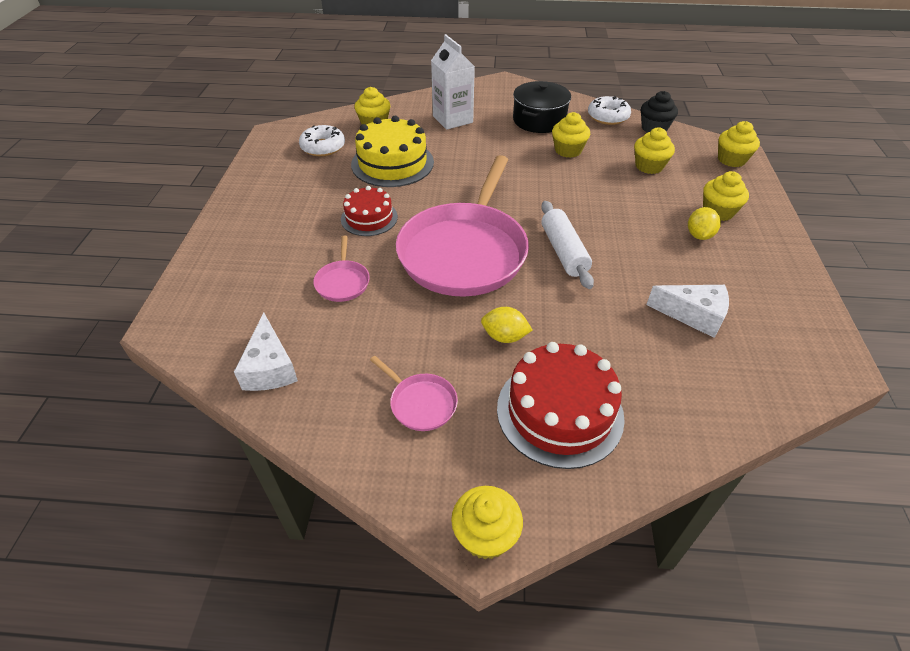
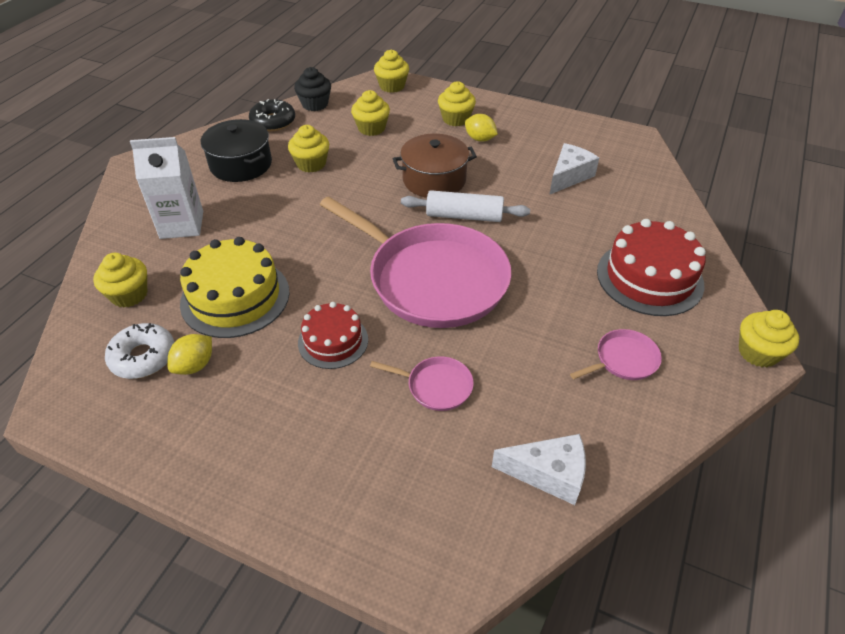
camera: 70 degrees left, 0 degrees up
yellow lemon [481,307,532,343] -> yellow lemon moved to [167,334,212,375]
white donut [588,96,631,125] -> black donut [249,99,295,131]
none -> brown pot [393,134,477,198]

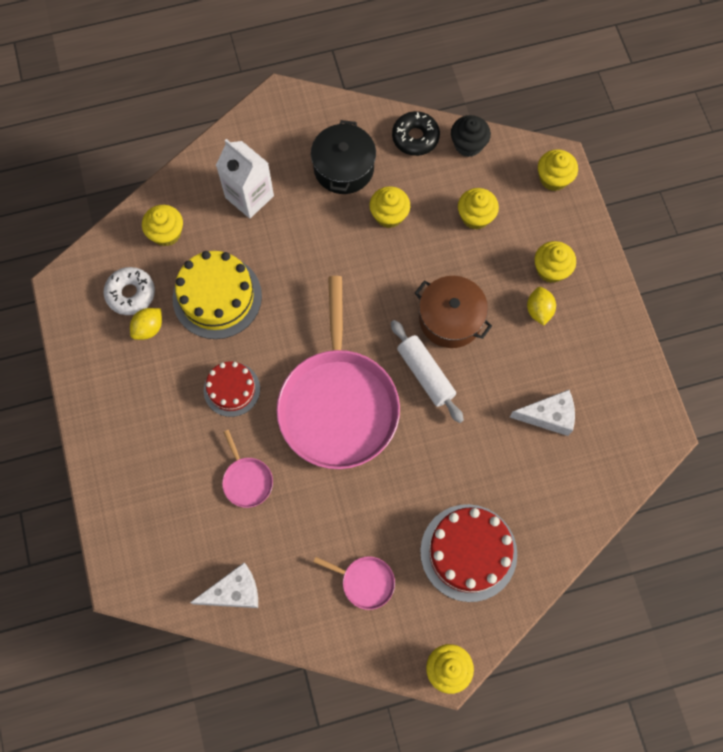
camera: 50 degrees right, 25 degrees up
yellow lemon [167,334,212,375] -> yellow lemon turned 45 degrees counterclockwise [130,308,162,340]
white cheese [492,434,586,505] -> white cheese turned 75 degrees counterclockwise [190,563,258,608]

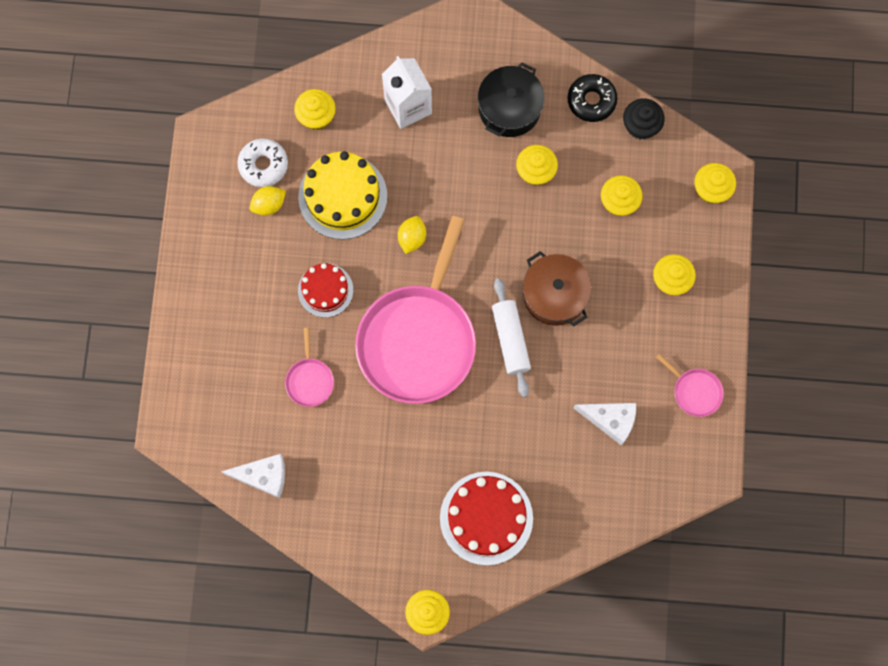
camera: 20 degrees right, 5 degrees up
pink pan [314,556,395,610] -> pink pan moved to [656,353,724,417]
yellow lemon [527,287,556,325] -> yellow lemon moved to [398,216,426,254]

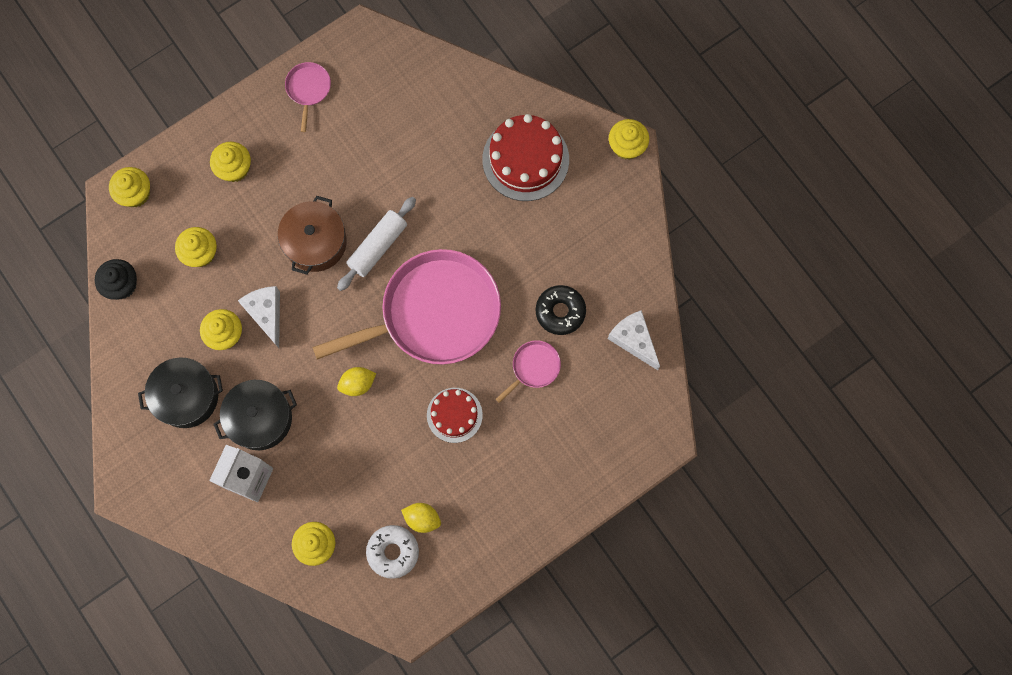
camera: 130 degrees left, 0 degrees up
yellow cake [298,151,387,239] -> none
black donut [568,74,617,122] -> black donut moved to [536,285,586,335]
white cheese [574,403,636,446] -> white cheese moved to [238,286,280,348]
none -> black pot [214,380,297,450]

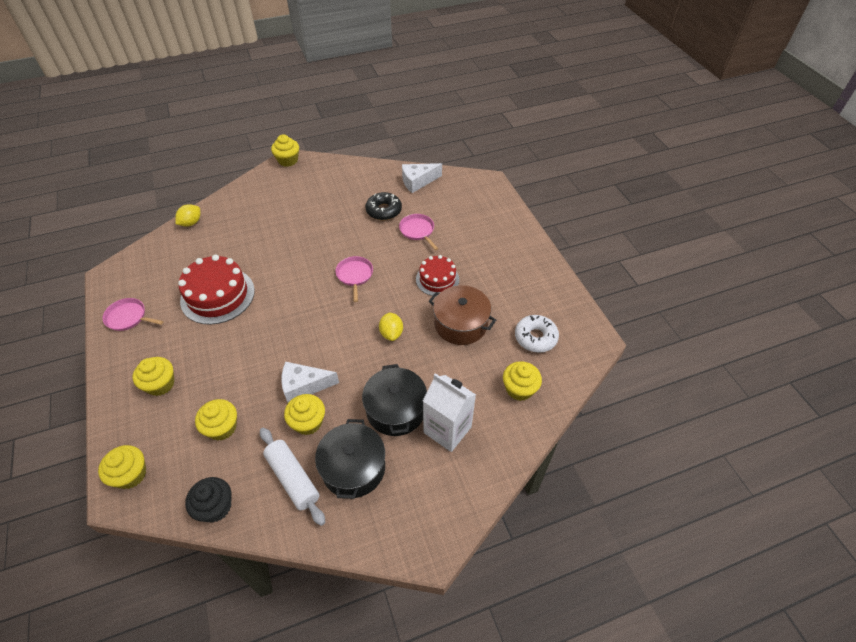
camera: 75 degrees left, 25 degrees down
brown pot [278,196,347,274] -> brown pot moved to [429,285,496,345]
pink pan [312,249,501,364] -> pink pan [335,256,373,302], size x0.41
white rolling pin [337,197,416,291] -> white rolling pin moved to [260,428,325,526]
yellow lemon [401,503,441,533] -> yellow lemon moved to [175,204,200,227]
red cake [482,114,569,201] -> red cake moved to [178,255,255,325]

